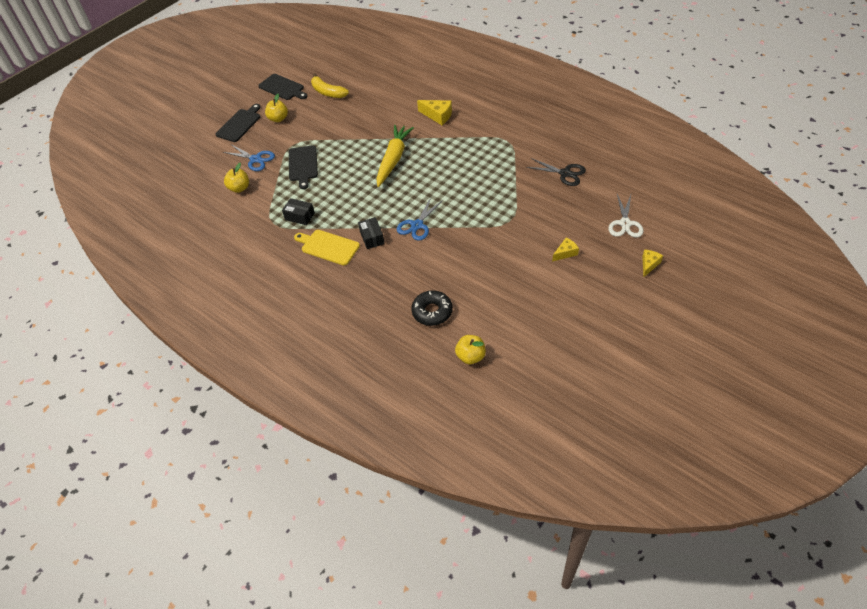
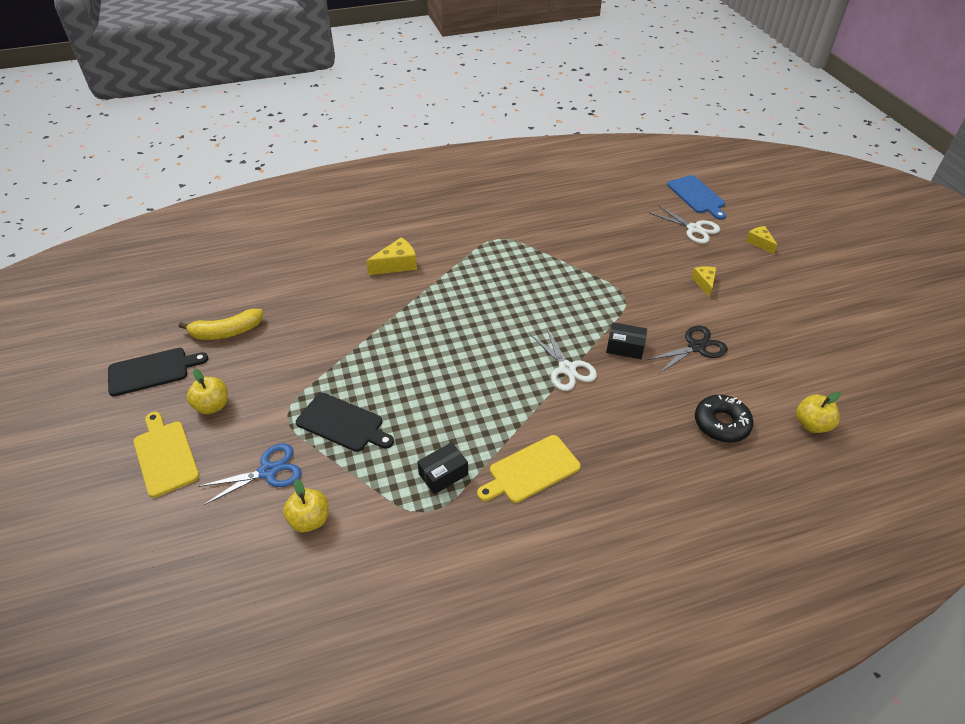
camera: 60 degrees left, 5 degrees down
black cutting board [215,104,261,142] -> yellow cutting board [134,412,200,498]
black box [358,217,385,249] -> black box moved to [606,322,647,359]
yellow carrot [377,125,414,187] -> none
blue scissors [397,197,443,241] -> white scissors [530,329,597,391]
black scissors [526,158,586,186] -> black scissors moved to [647,326,728,373]
none -> blue cutting board [667,175,726,220]

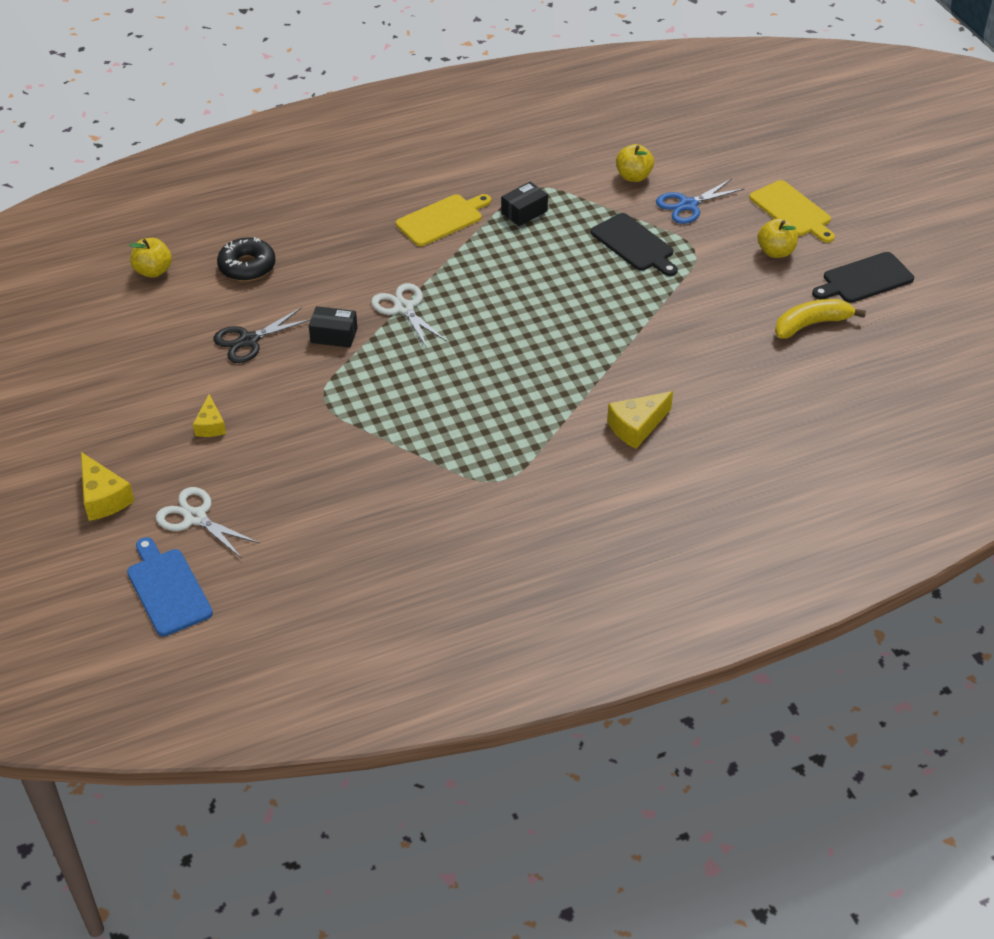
camera: 175 degrees right, 0 degrees up
black cutting board [296,393,394,452] -> black cutting board turned 150 degrees counterclockwise [591,213,678,276]
yellow cheese [746,226,777,254] -> yellow cheese [81,452,134,521], size x1.52

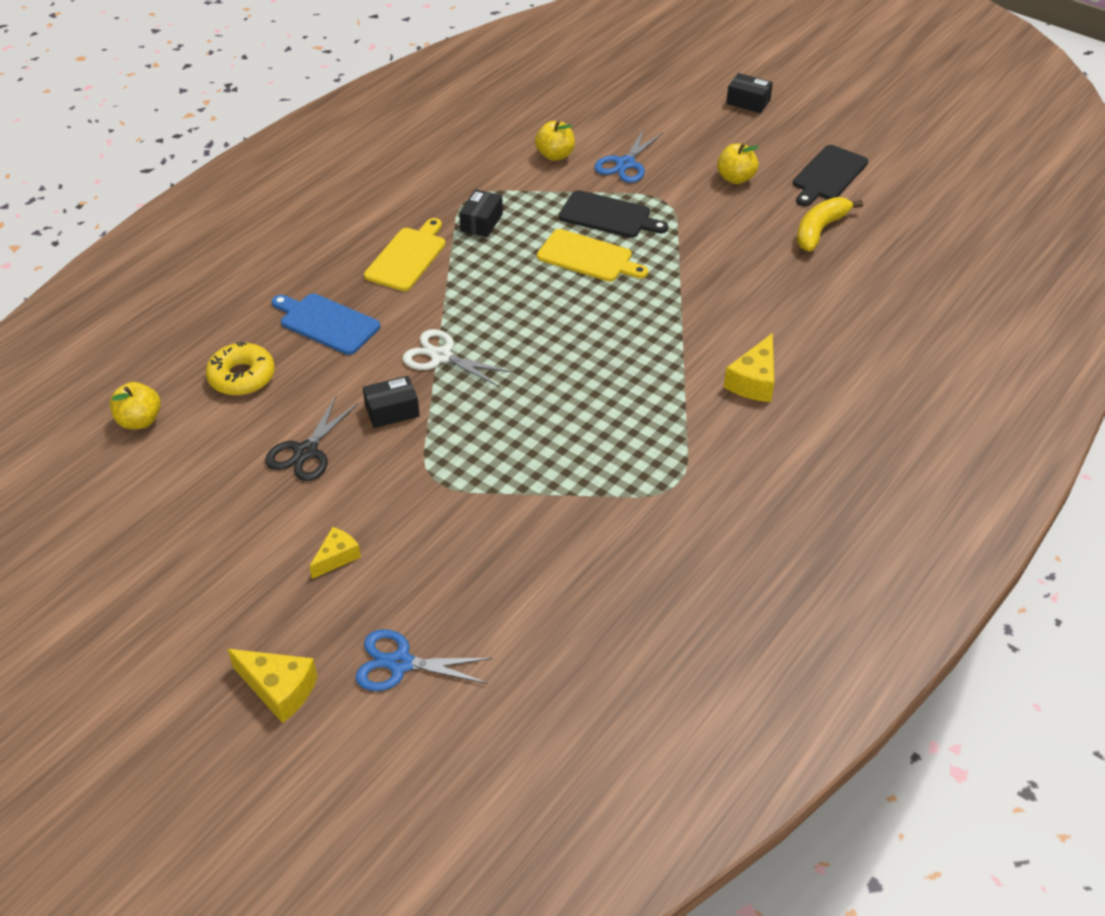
camera: 30 degrees left, 0 degrees up
blue cutting board [127,537,213,636] -> blue cutting board moved to [272,293,380,355]
white scissors [156,487,260,558] -> blue scissors [355,629,493,691]
yellow cheese [193,394,226,437] -> yellow cheese turned 105 degrees counterclockwise [309,527,361,579]
black donut [217,237,276,281] -> yellow donut [206,342,275,396]
yellow cutting board [749,180,835,243] -> yellow cutting board moved to [537,229,649,282]
none -> black box [726,73,773,113]

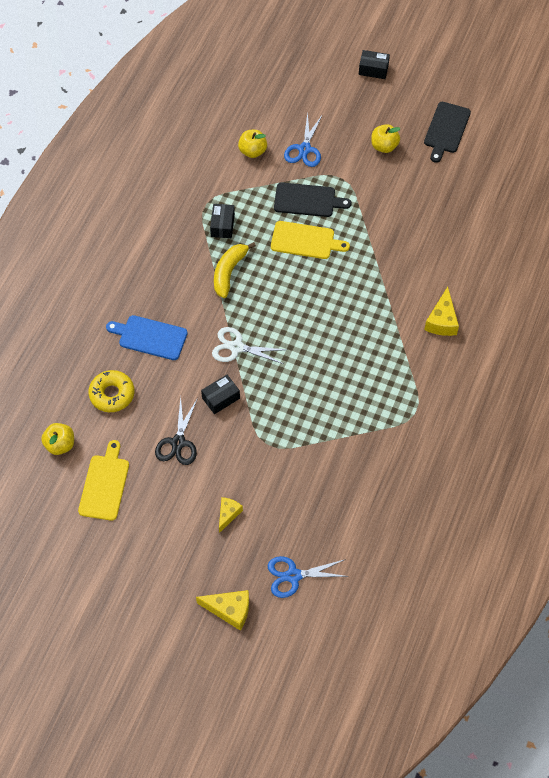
camera: 15 degrees left, 15 degrees up
yellow cutting board [364,218,446,291] -> yellow cutting board moved to [78,440,129,521]
yellow banana [797,197,863,251] -> yellow banana moved to [214,242,256,298]

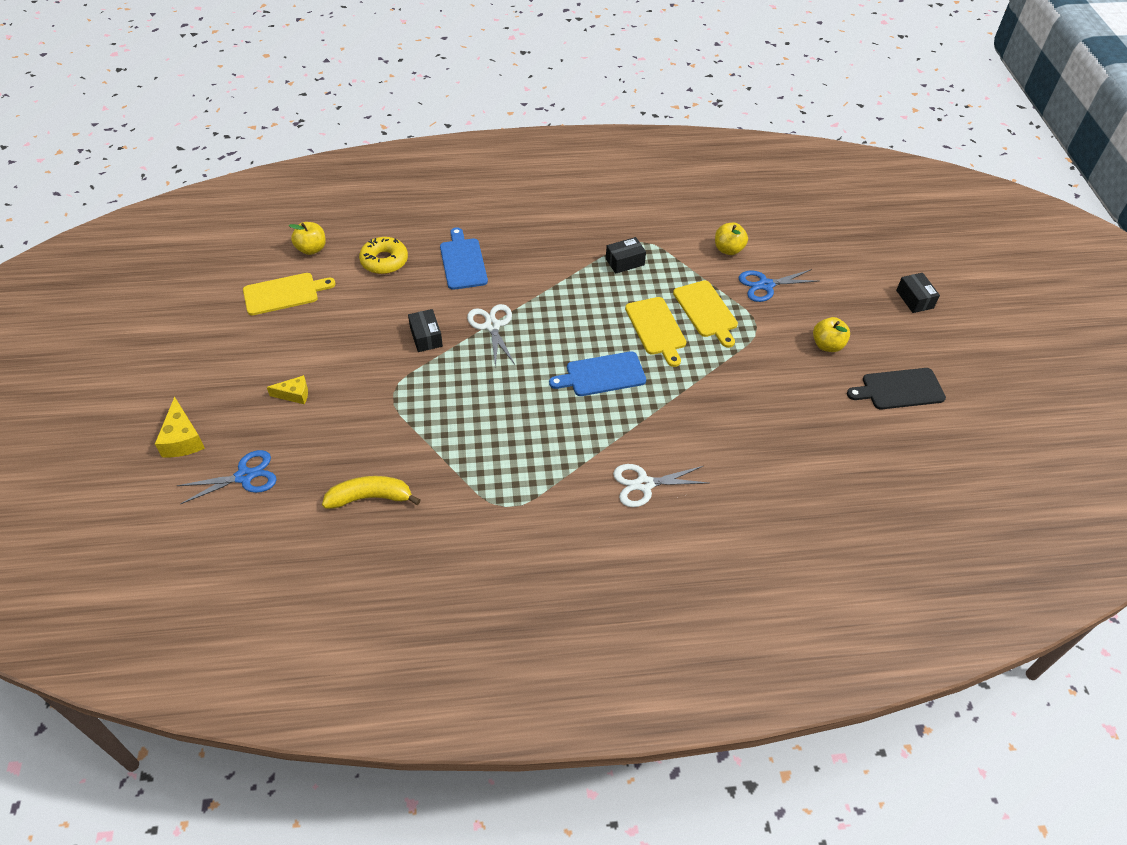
camera: 60 degrees right, 10 degrees down
black scissors [155,397,198,465] -> none
black box [201,375,240,414] -> black box turned 45 degrees clockwise [408,309,443,352]
yellow banana [214,242,256,298] -> yellow banana moved to [322,476,420,509]
blue scissors [268,556,349,598] -> blue scissors turned 105 degrees clockwise [177,450,277,504]
black cutting board [274,183,351,217] -> yellow cutting board [673,280,738,348]
yellow cheese [424,287,459,336] -> white scissors [613,464,708,507]
none -> blue cutting board [549,351,646,396]

